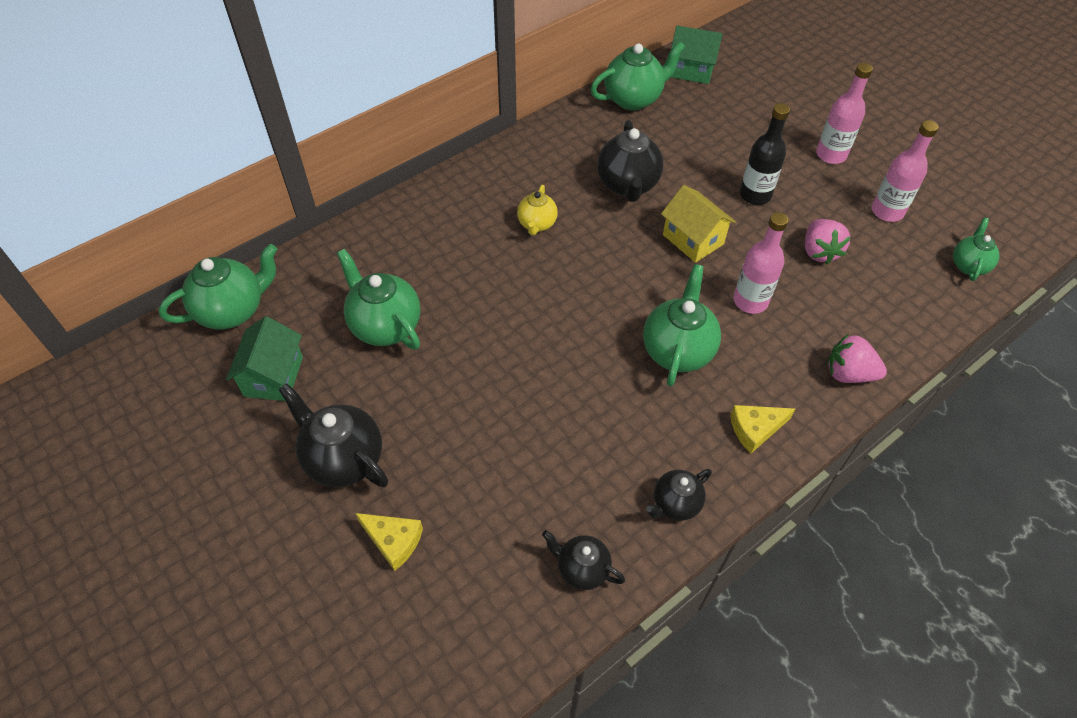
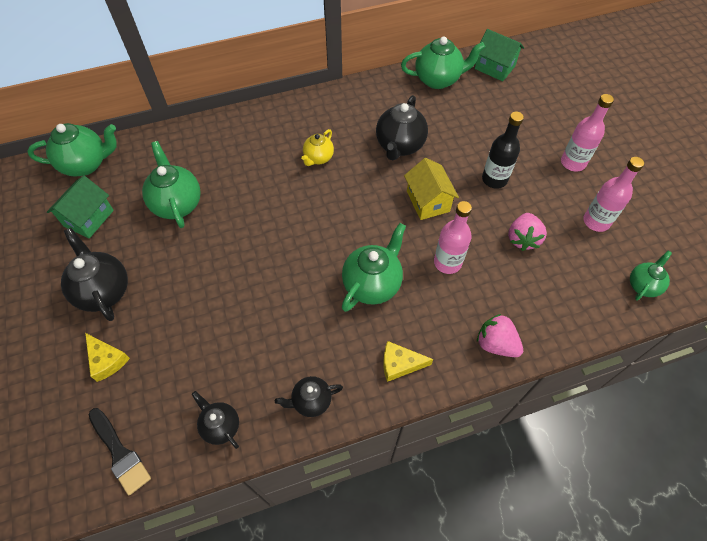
camera: 20 degrees right, 5 degrees up
none -> black brush [89,408,151,495]

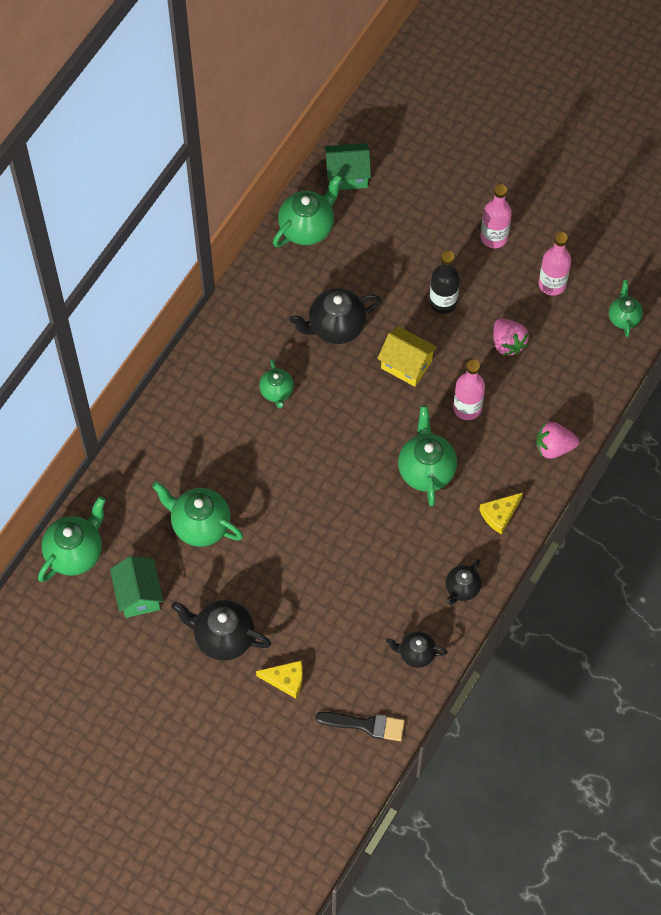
camera: 40 degrees left, 5 degrees up
yellow teapot [301,129,334,166] -> green teapot [259,359,294,409]
black teapot [376,95,428,160] -> black teapot turned 90 degrees clockwise [289,288,382,344]

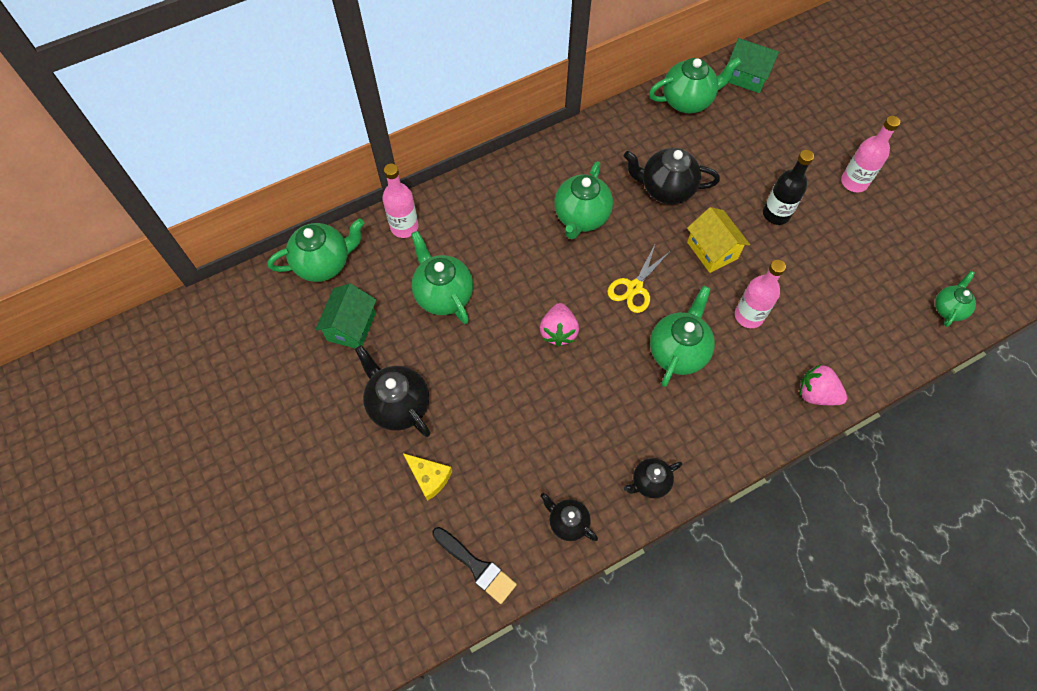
camera: 30 degrees right, 0 degrees up
green teapot [259,359,294,409] -> green teapot [554,161,613,239], size x1.68
yellow cheese [480,493,523,534] -> none
pink strawberry [494,318,529,356] -> pink strawberry moved to [540,303,579,346]
pink bottle [539,232,571,296] -> pink bottle moved to [382,164,418,238]
none -> yellow scissors [607,245,669,313]

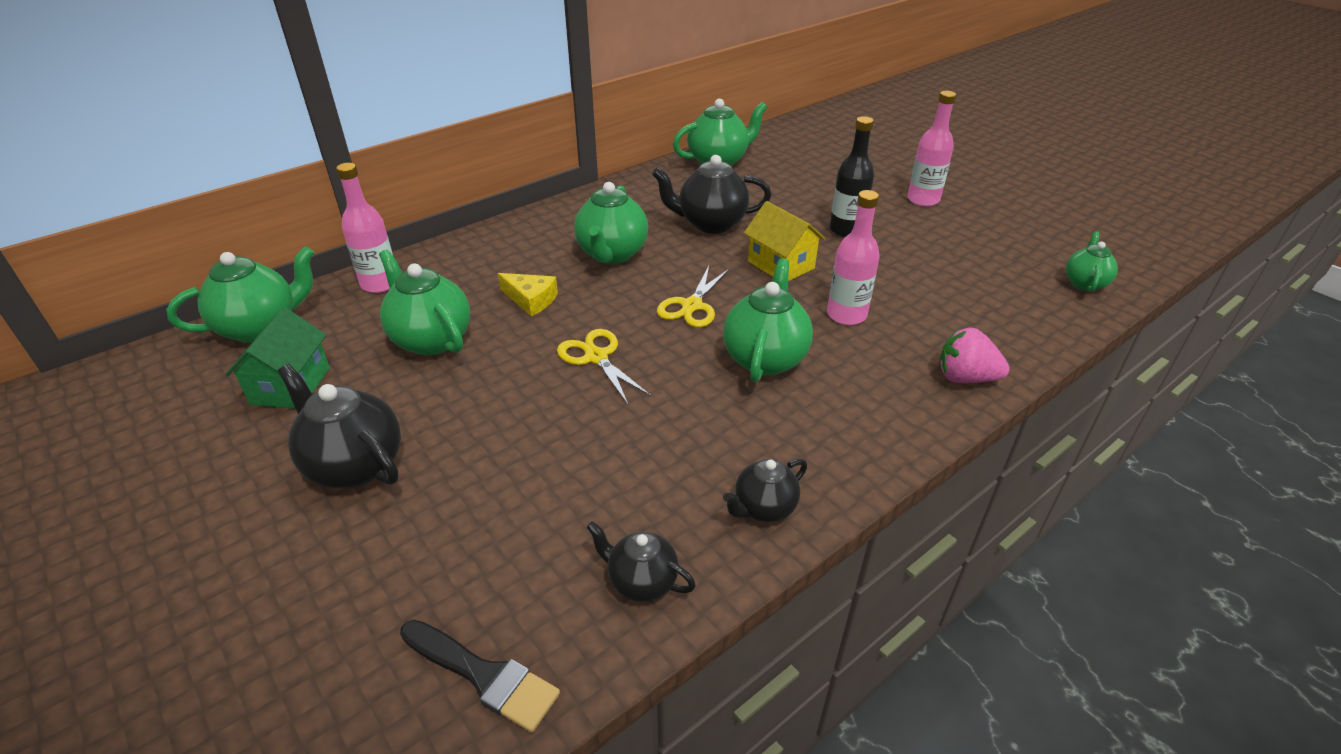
camera: 10 degrees left, 25 degrees down
yellow cheese [403,453,452,501] -> yellow cheese moved to [498,273,558,316]
pink strawberry [540,303,579,346] -> yellow scissors [557,329,651,404]
green house [728,38,779,93] -> none

